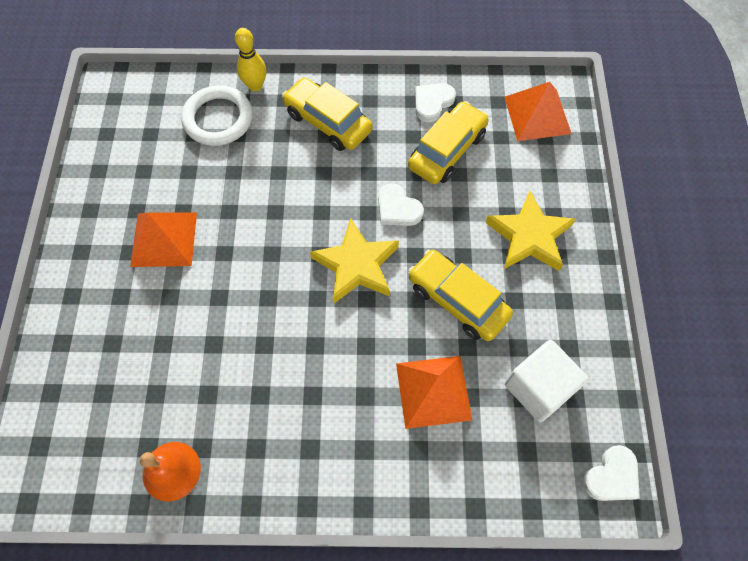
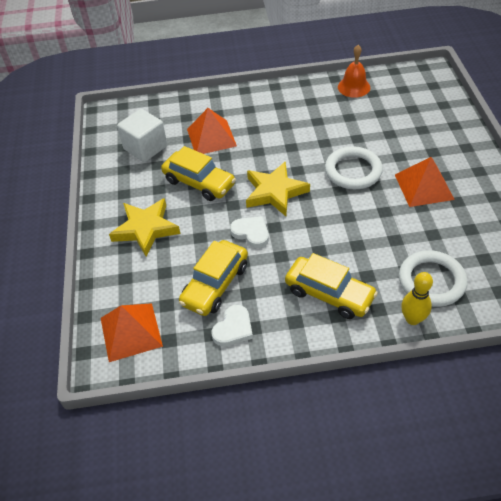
camera: 175 degrees right, 15 degrees down
white heart [583,445,640,501] -> none
none -> white ring [325,146,383,189]

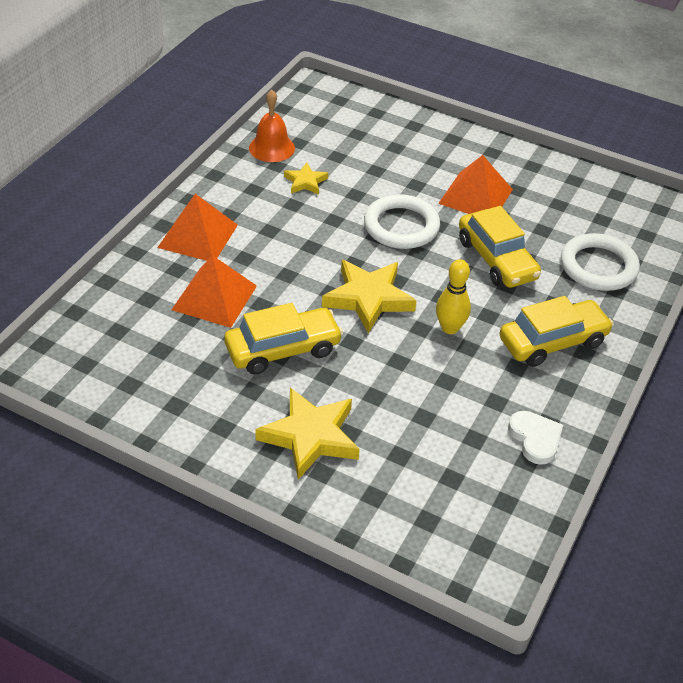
camera: 60 degrees left, 5 degrees down
orange pyramid [101,303,163,362] -> orange pyramid moved to [157,194,238,261]
white cube [117,109,167,162] -> none
yellow car [179,240,248,316] -> yellow car moved to [459,206,541,288]
white heart [230,216,269,248] -> none
yellow bowling pin [401,272,433,325] -> yellow bowling pin moved to [436,259,471,334]
none -> yellow star [284,162,328,195]

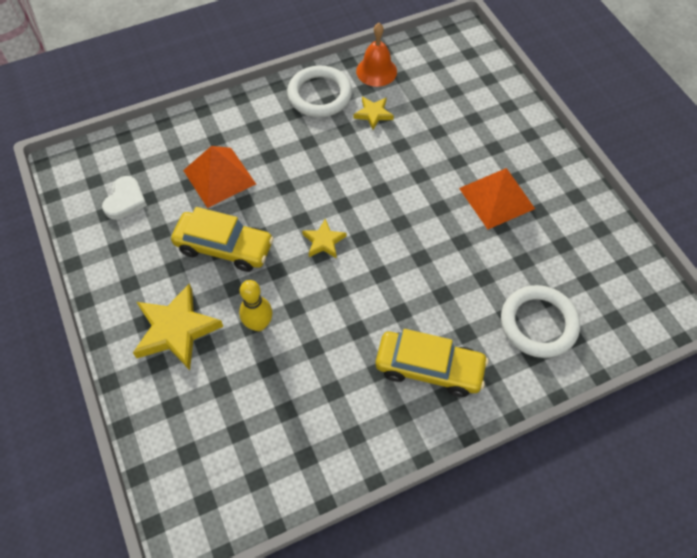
camera: 40 degrees right, 15 degrees up
orange pyramid [157,194,238,261] -> none
yellow star [322,260,417,333] -> yellow star [302,218,347,259], size x0.53
white ring [364,194,440,249] -> white ring moved to [287,66,352,117]
yellow bowling pin [436,259,471,334] -> yellow bowling pin moved to [239,280,273,331]
yellow car [459,206,541,288] -> none
white heart [508,411,563,465] -> white heart moved to [102,176,147,220]

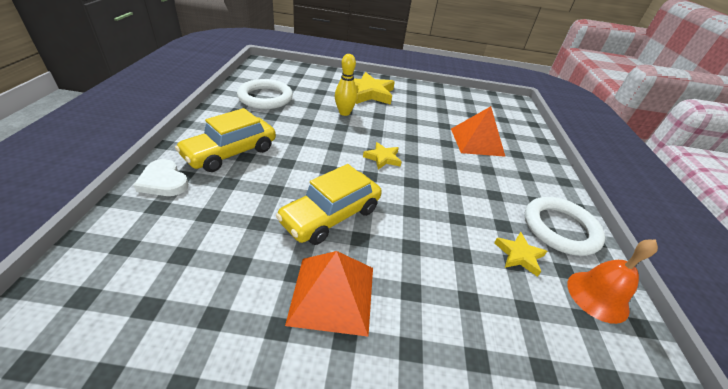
camera: 115 degrees right, 20 degrees down
white heart [102,176,147,220] -> white heart moved to [133,159,189,196]
yellow car [171,207,274,272] -> yellow car moved to [276,164,382,245]
white ring [501,285,580,358] -> white ring moved to [237,79,293,109]

